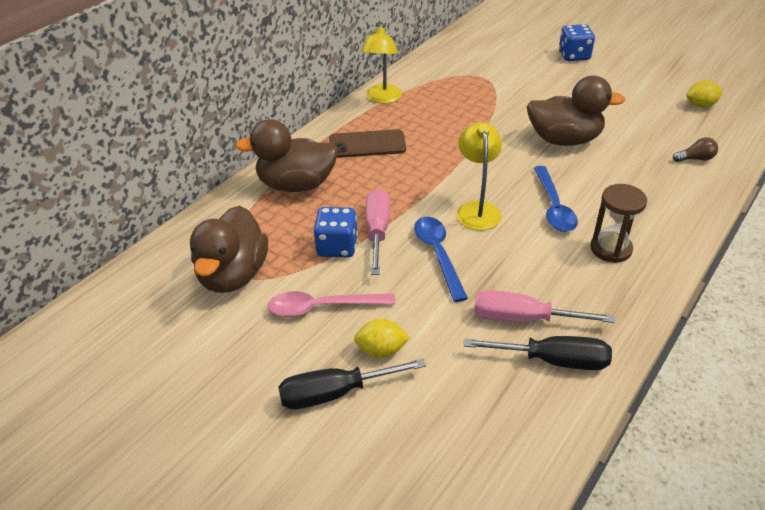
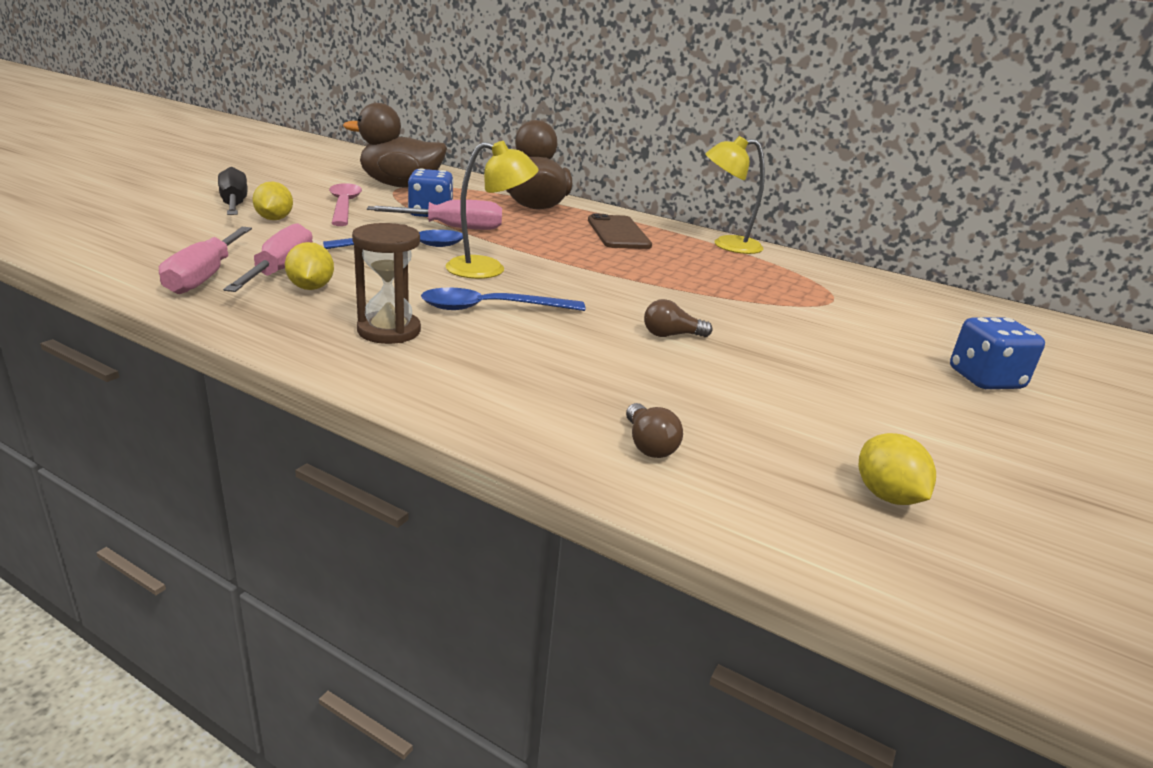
camera: 80 degrees right, 15 degrees down
black screwdriver [464,336,612,370] -> pink screwdriver [159,227,252,294]
brown duck [527,76,626,146] -> brown light bulb [644,299,713,337]
none -> yellow lemon [285,242,334,290]

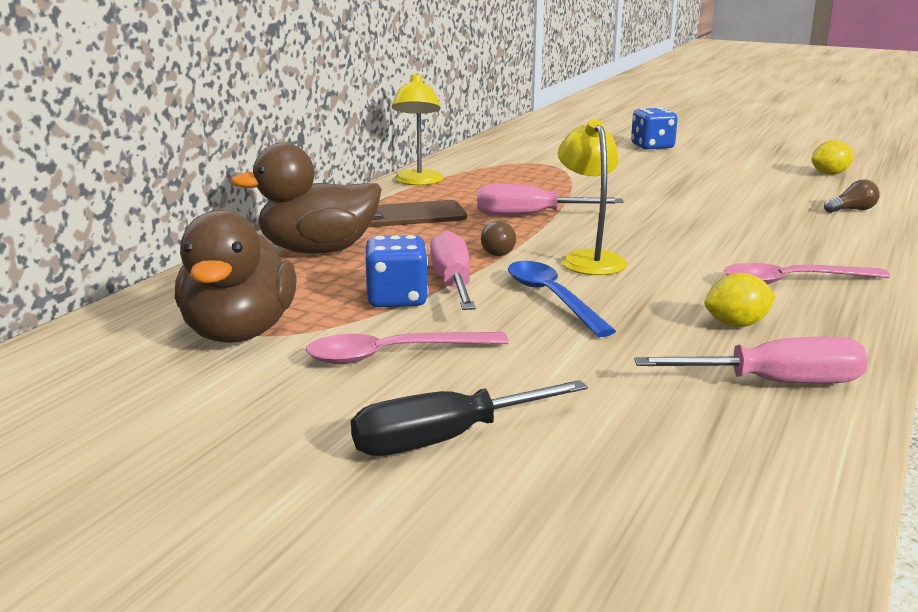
camera: 90 degrees left, 5 degrees down
pink screwdriver [223,223,313,292] -> pink screwdriver moved to [477,184,623,215]
yellow lemon [252,181,293,220] -> none
brown hourglass [352,223,421,344] -> pink spoon [724,263,890,284]
blue spoon [421,287,585,311] -> none
brown light bulb [644,299,713,337] -> brown light bulb moved to [481,221,516,256]

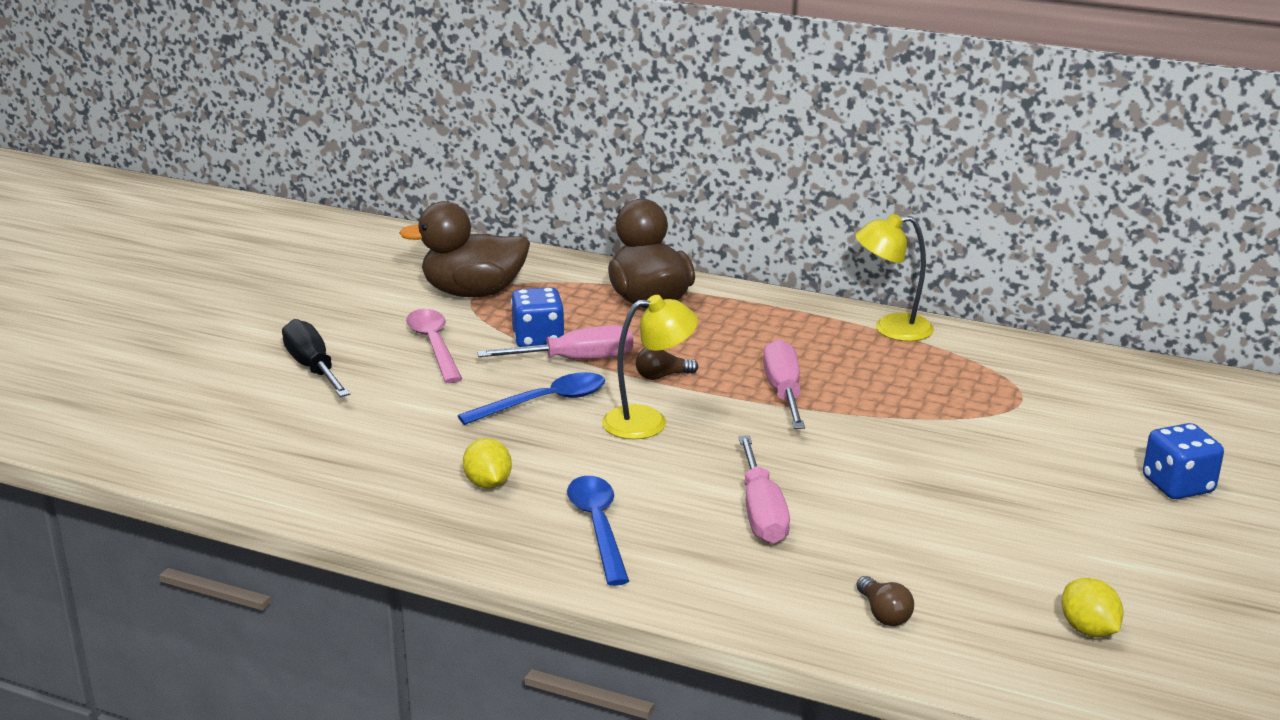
camera: 85 degrees right, 5 degrees up
brown phone [369,200,467,227] -> none
pink screwdriver [634,337,868,384] -> pink screwdriver moved to [739,435,790,544]
pink spoon [724,263,890,284] -> blue spoon [567,476,629,586]

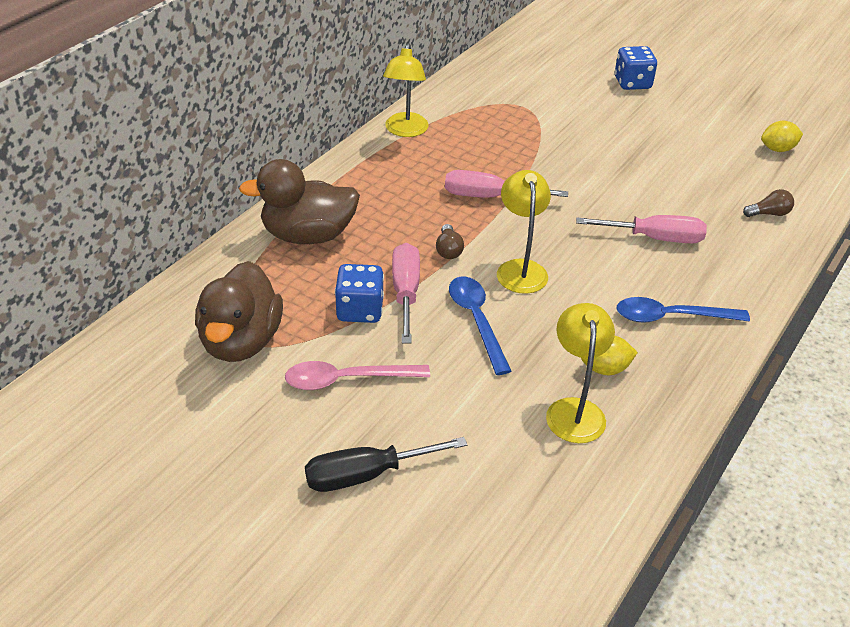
camera: 80 degrees left, 15 degrees up
none -> yellow lamp [546,303,615,443]

